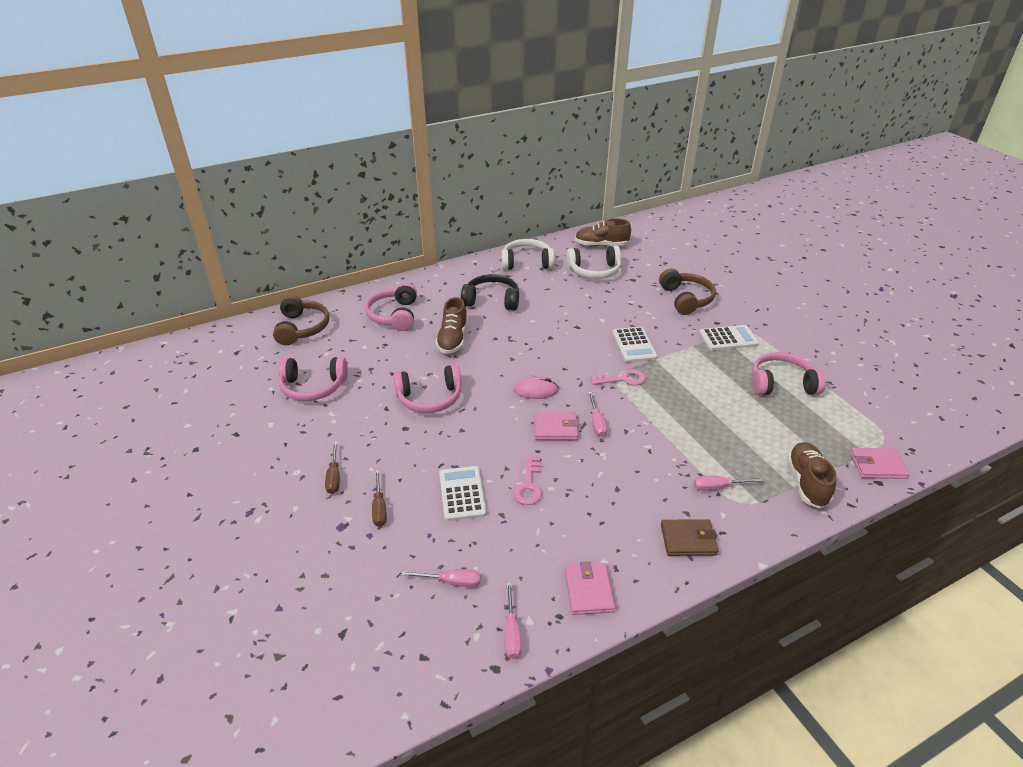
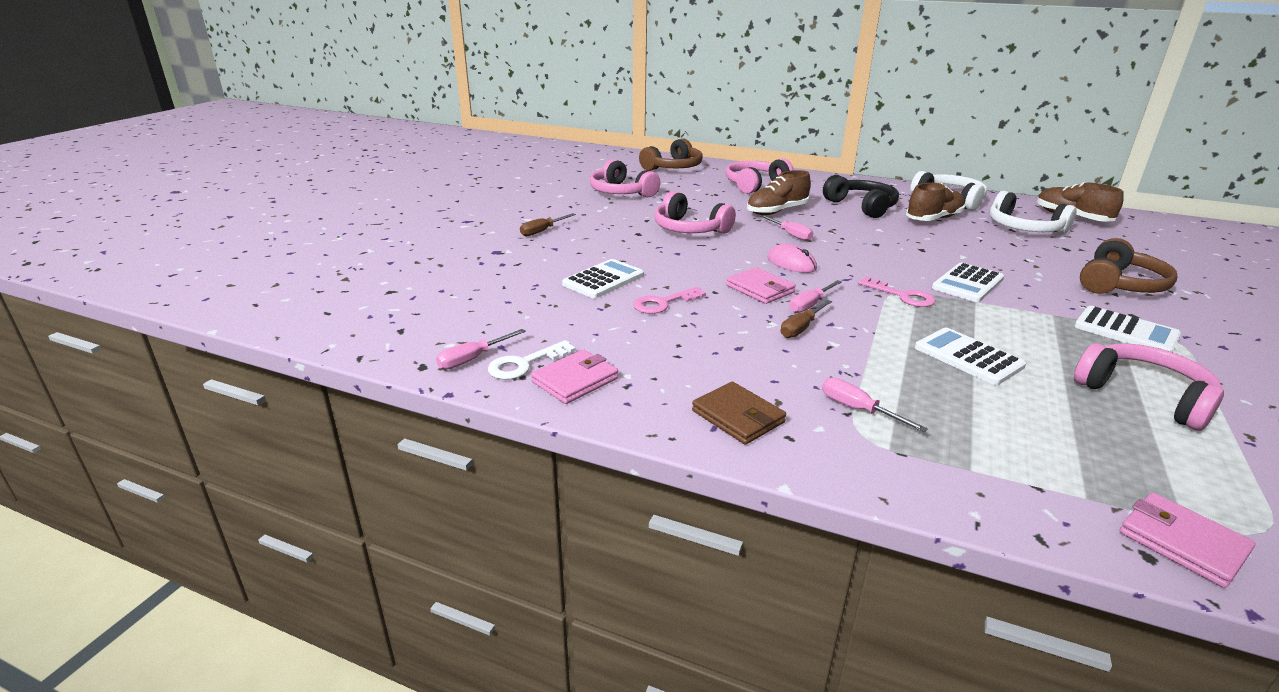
camera: 50 degrees right, 10 degrees down
brown screwdriver [372,470,387,527] -> brown screwdriver moved to [781,300,832,338]
pink screwdriver [402,569,481,587] -> pink screwdriver moved to [761,215,813,241]
brown shoe [787,442,837,509] -> brown shoe moved to [906,183,965,221]
none -> white key [488,340,576,379]
none -> white calculator [915,328,1026,385]

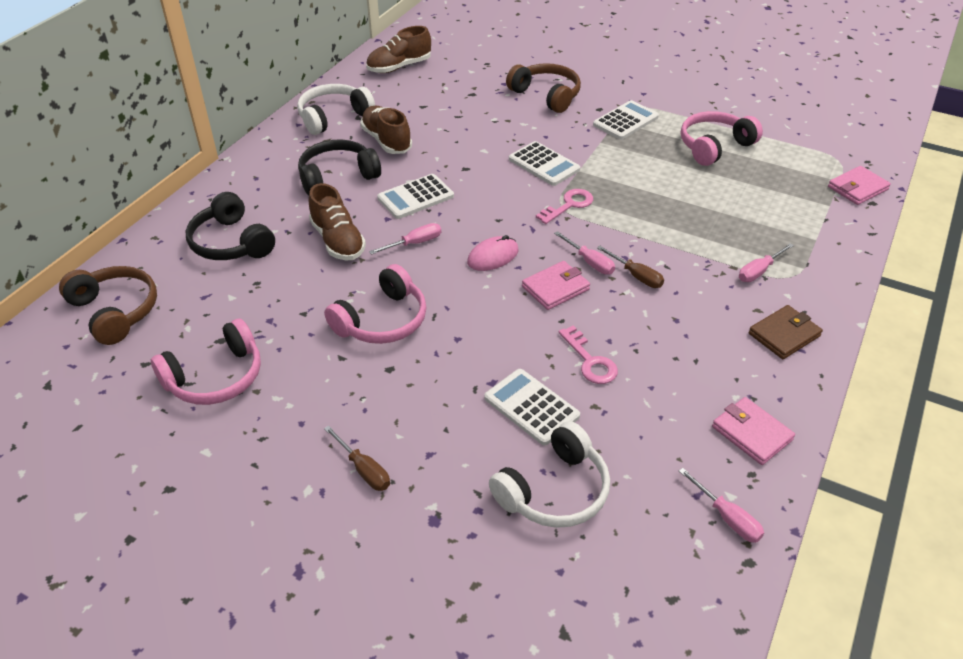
camera: 85 degrees left, 15 degrees up
white key [488,340,576,379] -> none
pink headphones [726,158,794,194] -> black headphones [186,192,275,260]
white calculator [915,328,1026,385] -> white calculator moved to [377,174,454,219]
white headphones [990,191,1077,234] -> white headphones moved to [489,421,610,528]

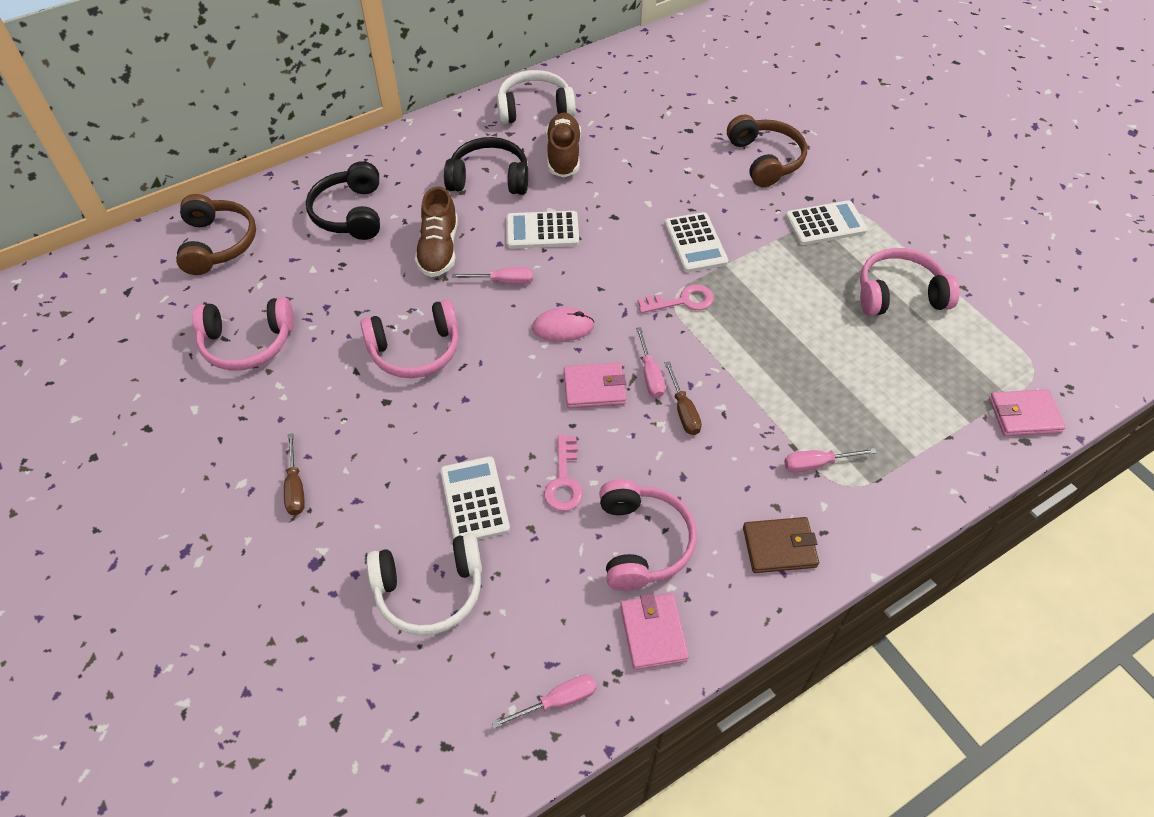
camera: 30 degrees right, 10 degrees up
brown shoe [366,26,431,73] -> none
pink screwdriver [679,468,764,543] -> pink screwdriver turned 105 degrees counterclockwise [492,674,597,728]
none -> pink headphones [599,479,697,591]

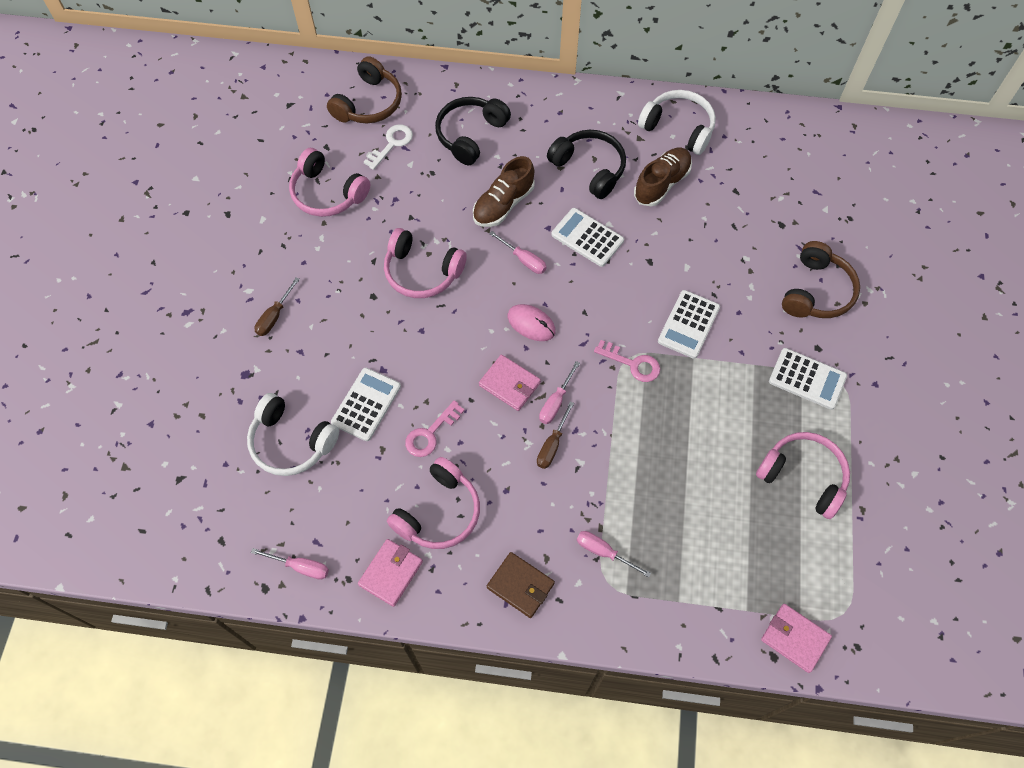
camera: 40 degrees right, 10 degrees up
none -> white key [364,124,413,170]

